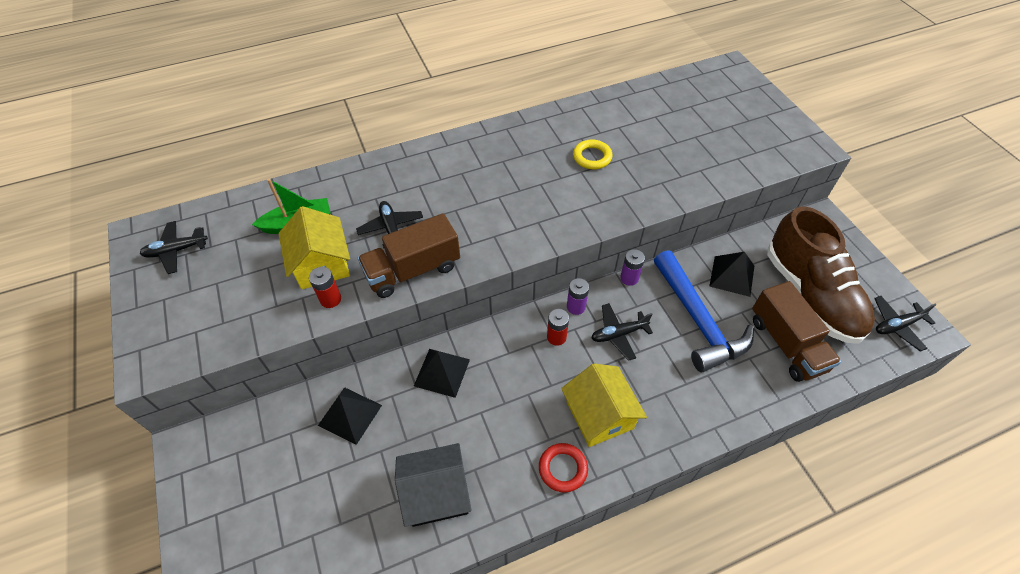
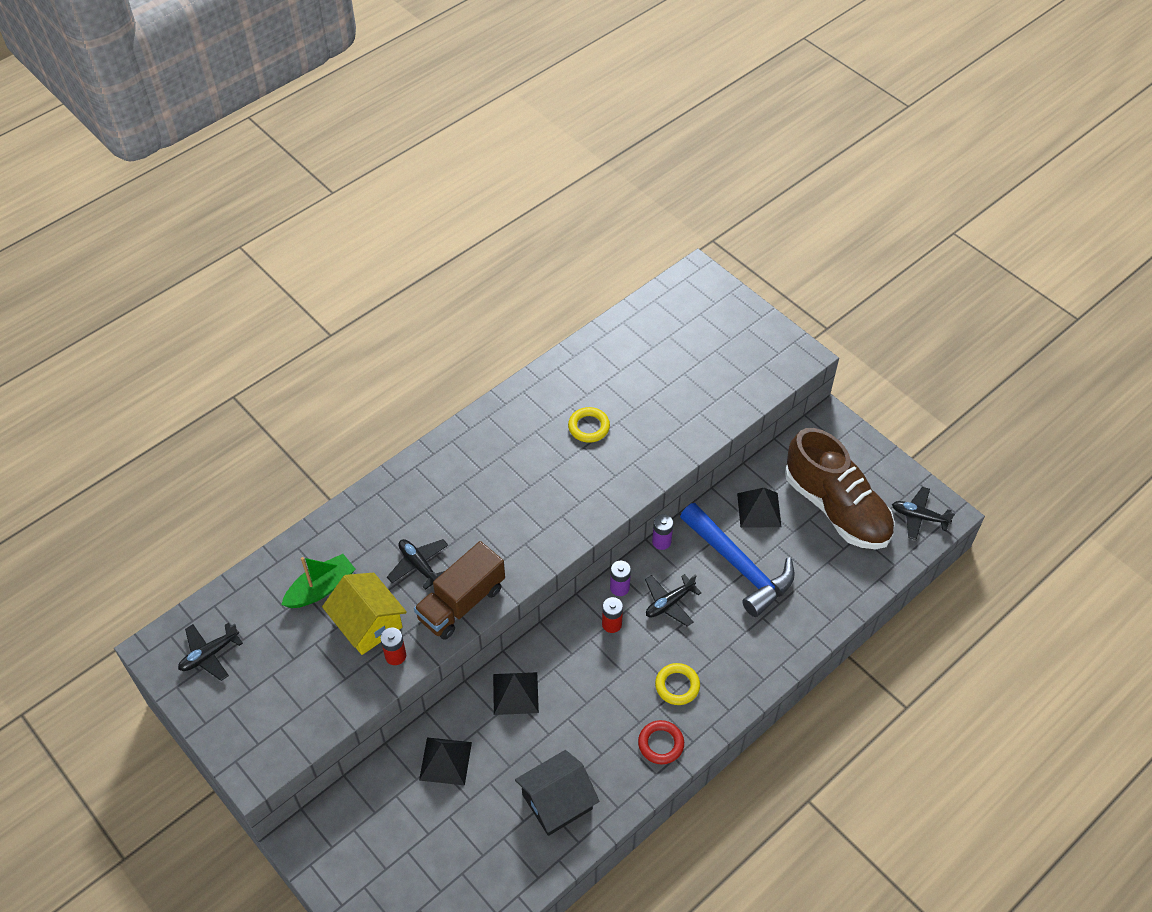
camera: 20 degrees left, 0 degrees up
yellow house [561,363,647,447] -> yellow ring [655,663,700,705]
brown truck [752,281,841,382] -> none
black plane [874,296,936,352] -> black plane turned 60 degrees clockwise [892,487,955,540]

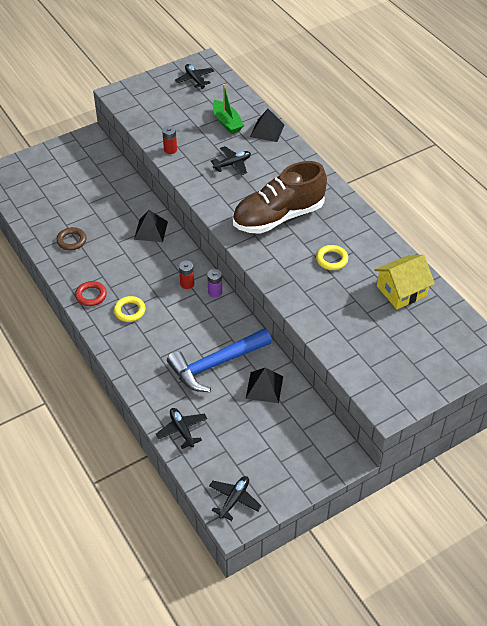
camera: 100 degrees right, 5 degrees down
yellow house [322,573,407,655] -> yellow house moved to [374,255,435,309]
brown truck [414,541,505,640] -> none
black pyramid [419,737,472,785] -> black pyramid moved to [250,109,284,142]
black house [515,750,599,836] -> brown ring [57,227,87,250]
black plane [645,574,702,627] -> black plane moved to [156,408,207,449]
purple battery [652,514,673,550] -> none
brown shoe [785,428,895,549] -> brown shoe moved to [233,161,327,234]

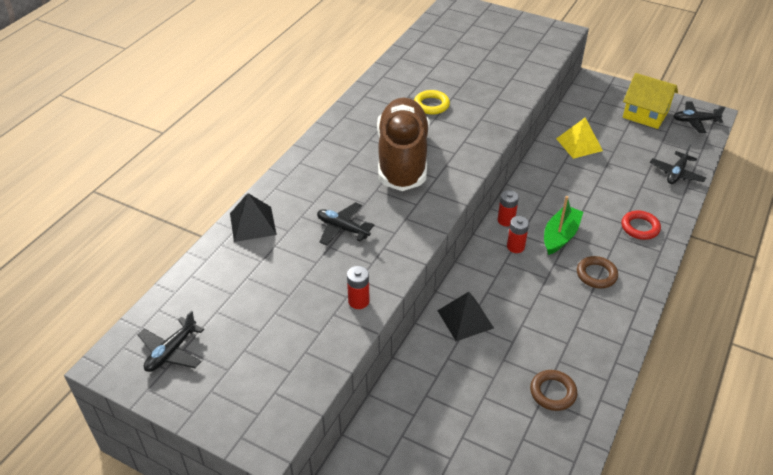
camera: 120 degrees left, 5 degrees down
red ring [75,281,107,306] -> red ring moved to [621,211,661,240]
yellow ring [114,296,146,322] -> brown ring [577,256,618,288]
blue hammer [167,328,272,392] -> none
purple battery [207,269,222,298] -> red battery [498,190,519,226]
green boat [213,84,244,134] -> green boat moved to [544,196,583,255]
brown shoe [233,161,327,234] -> brown shoe turned 120 degrees counterclockwise [377,98,430,191]
black pyramid [246,368,283,403] -> yellow pyramid [556,118,603,159]
yellow house [374,255,435,309] -> yellow house moved to [623,73,678,129]

